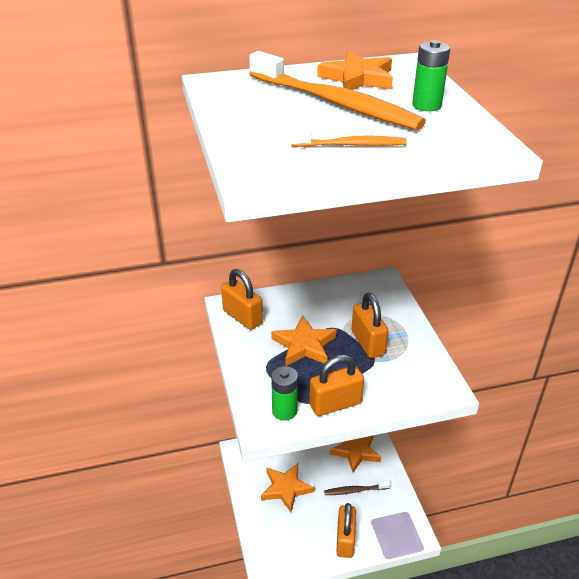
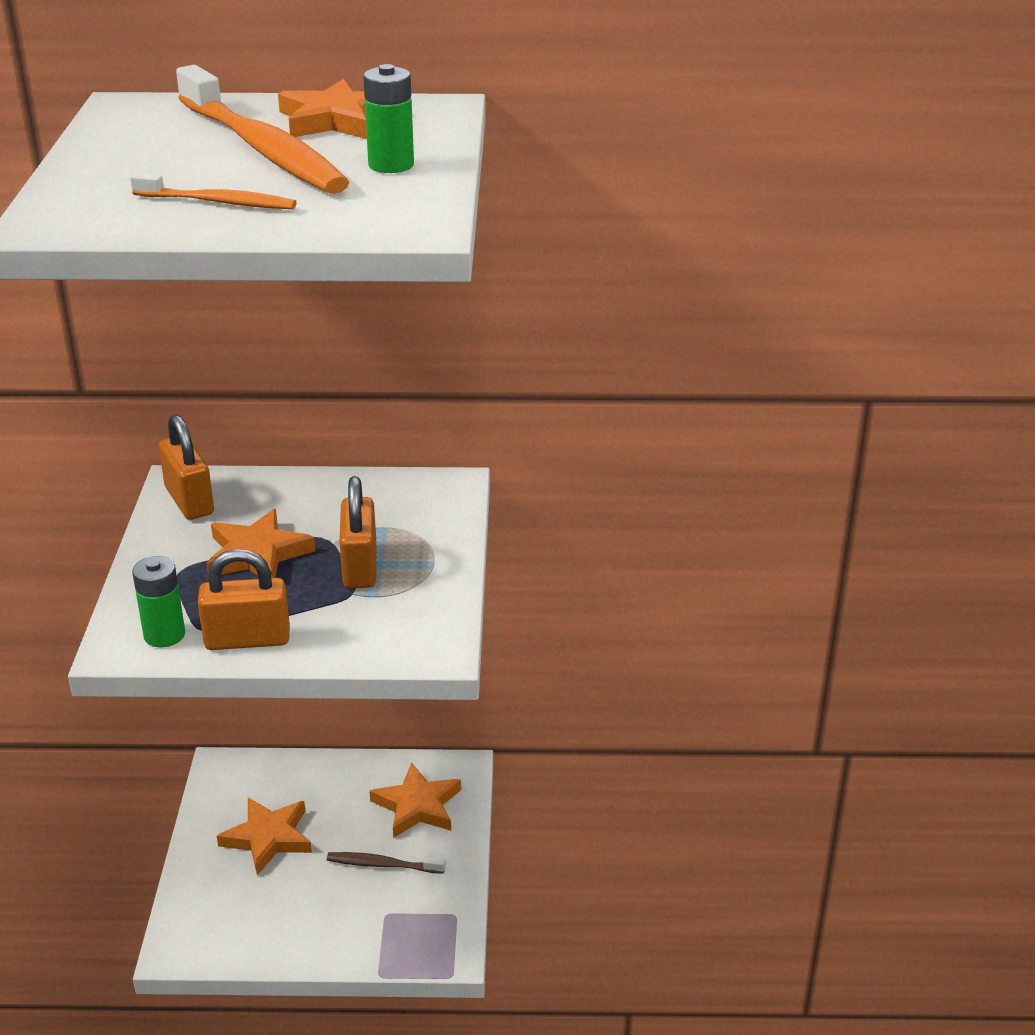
camera: 15 degrees right, 5 degrees down
orange padlock [336,503,356,558] -> none

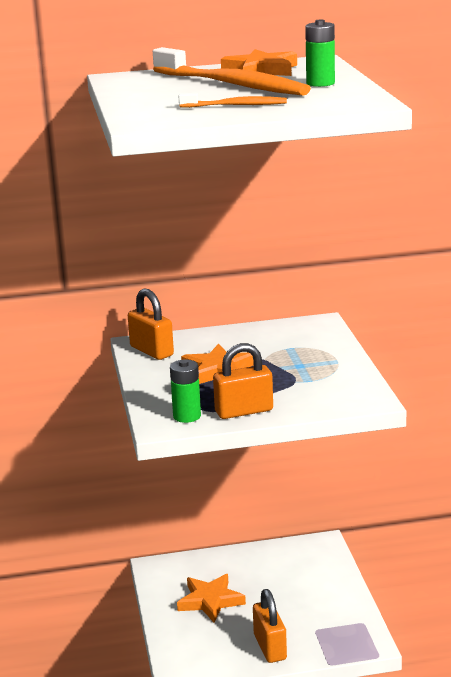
camera: 10 degrees left, 10 degrees down
brown toothbrush [327,852,446,874] -> none
orange padlock [339,476,376,589] -> orange padlock moved to [253,589,287,663]
orange star [369,762,461,838] -> none

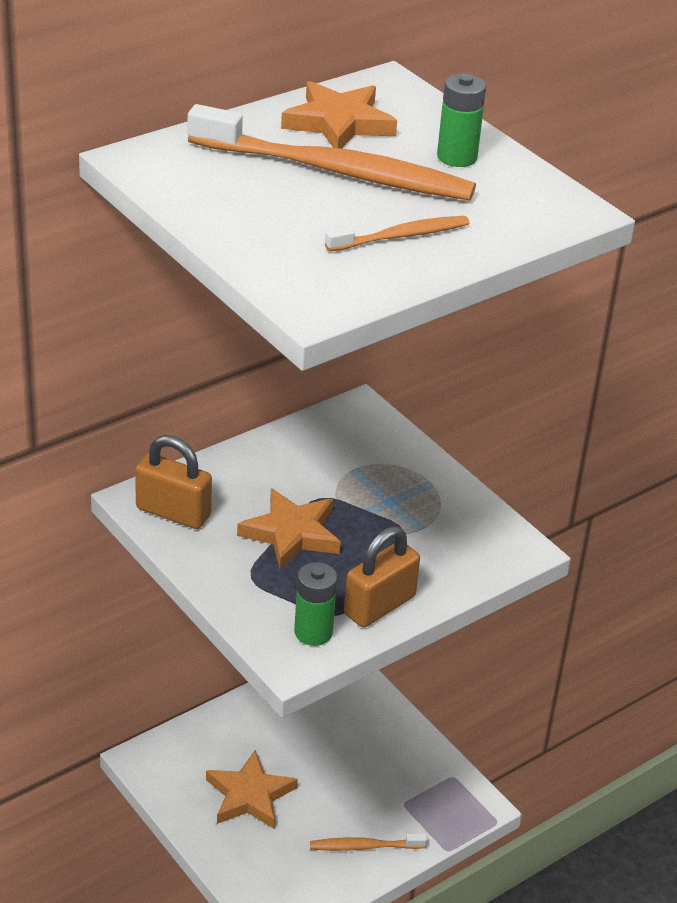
camera: 30 degrees left, 15 degrees up
orange padlock [253,589,287,663] -> orange toothbrush [310,833,428,851]

